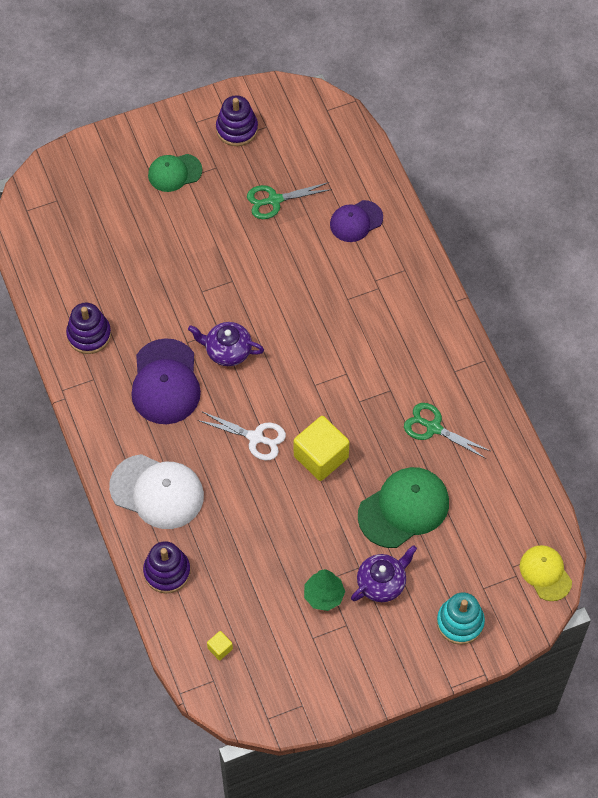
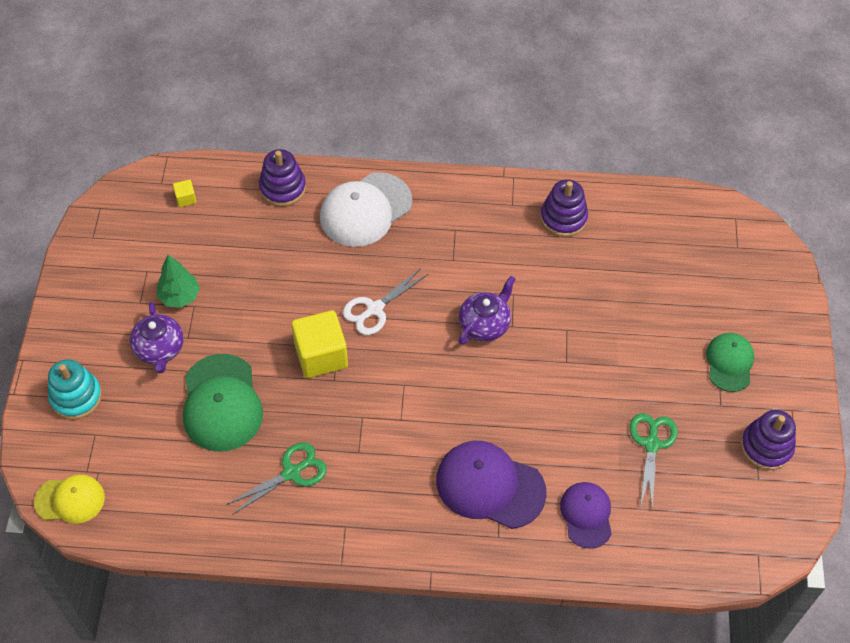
camera: 115 degrees right, 5 degrees down
purple cap [131,338,201,424] -> purple cap moved to [436,441,547,529]

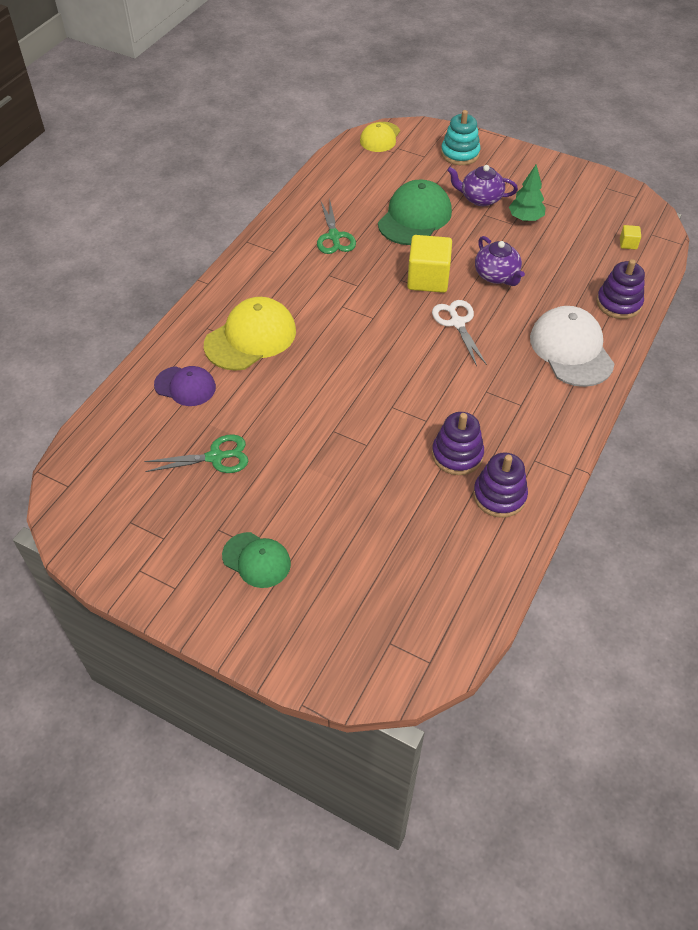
camera: 115 degrees right, 5 degrees down
green cap [183,354,263,452] -> green cap turned 105 degrees clockwise [378,180,452,245]
purple cap [436,441,547,529] -> yellow cap [204,297,296,371]
purple teapot [459,276,516,345] -> purple teapot moved to [475,236,525,286]
green scissors [630,413,678,507] -> green scissors turned 45 degrees counterclockwise [144,434,248,473]
purple stacking toy [741,410,796,470] -> purple stacking toy moved to [432,412,484,475]

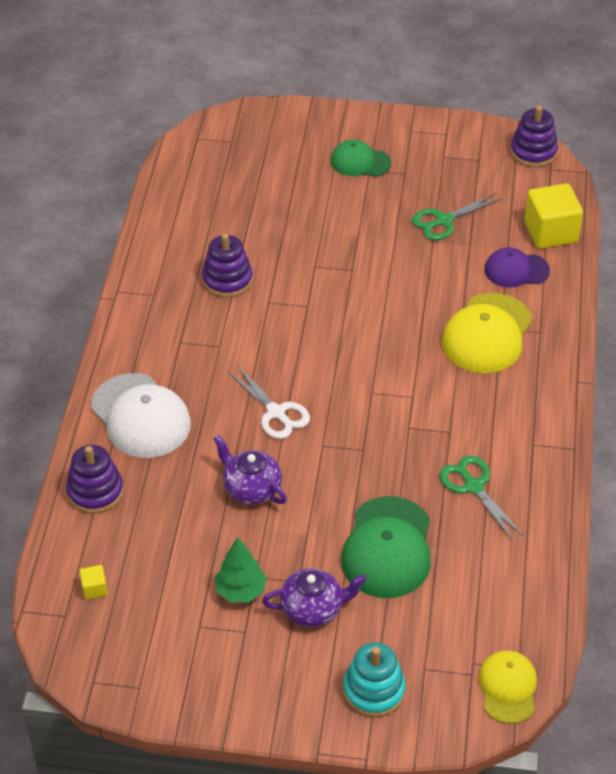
camera: 160 degrees right, 5 degrees down
yellow cube [407,235,452,293] -> yellow cube moved to [524,183,583,249]
purple stacking toy [473,452,528,518] -> purple stacking toy moved to [510,106,558,167]

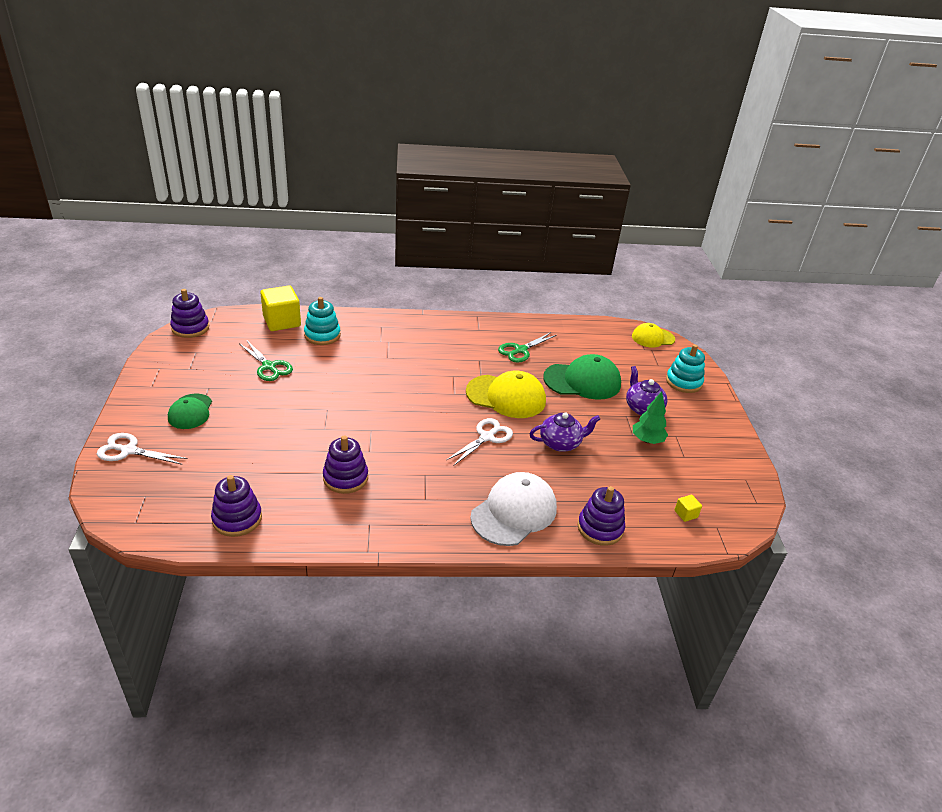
camera: 105 degrees left, 10 degrees down
purple teapot [213,435,287,504] -> purple teapot turned 135 degrees counterclockwise [530,412,600,452]
yellow cap [442,293,533,373] -> yellow cap moved to [466,371,546,418]
purple cap [485,247,550,288] -> turquoise stacking toy [304,297,341,345]
none -> white scissors [97,433,187,465]
none -> purple stacking toy [211,475,262,537]

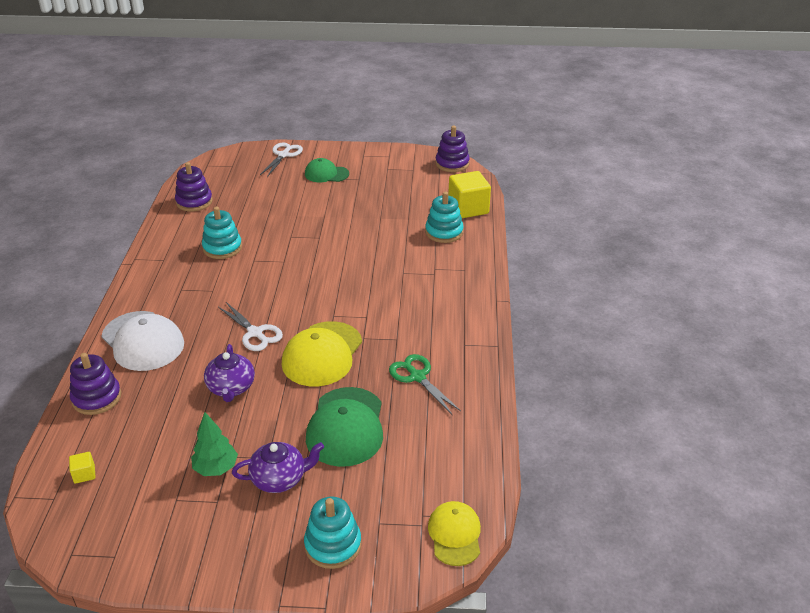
camera: 100 degrees right, 0 degrees up
green scissors [240,340,293,381] -> none
purple stacking toy [323,435,368,494] -> turquoise stacking toy [202,207,242,259]

